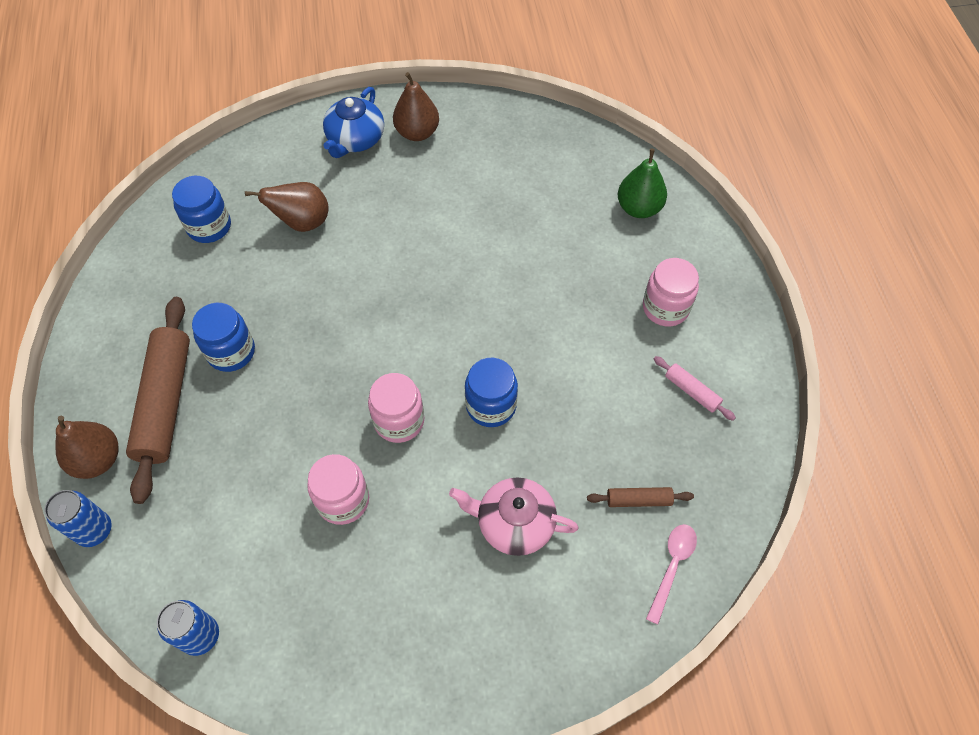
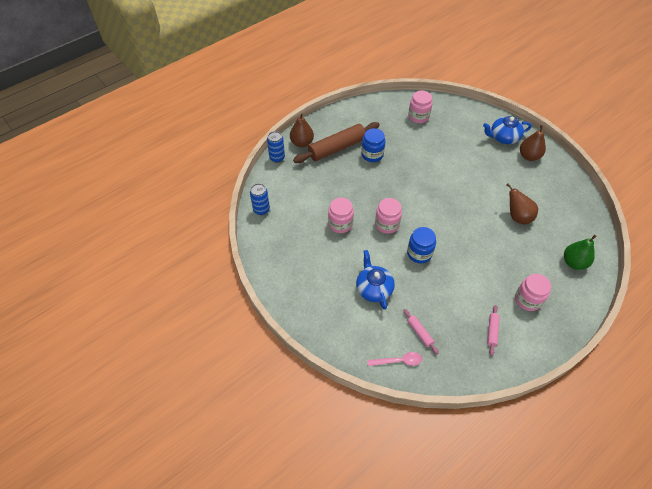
camera: 60 degrees right, 5 degrees down
blue jar [172,176,231,243] -> pink jar [408,90,432,123]
brown pear [245,182,329,232] -> brown pear moved to [507,184,538,224]
pink teapot [449,477,579,556] -> blue teapot [356,250,395,310]
brown rolling pin [587,487,694,507] -> pink rolling pin [403,309,439,354]

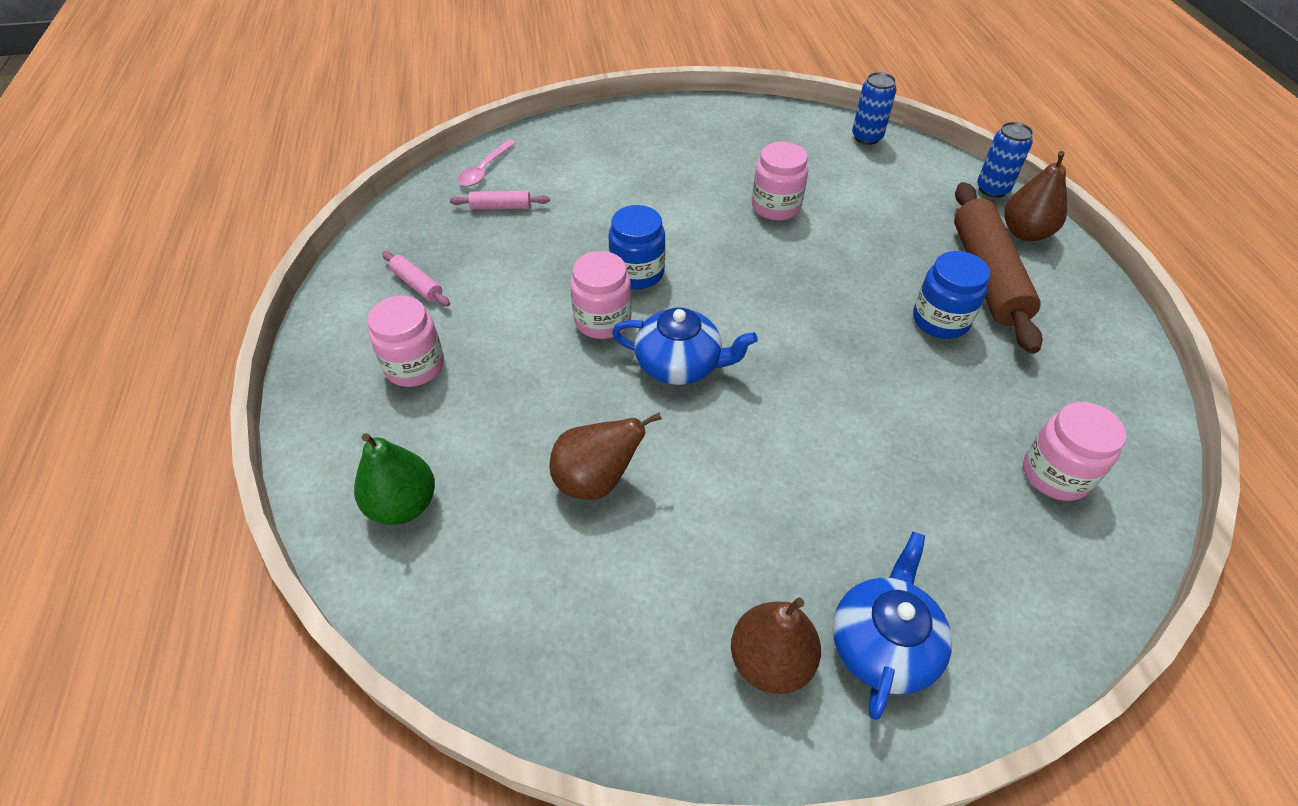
camera: 120 degrees right, 5 degrees down
blue teapot [356,250,395,310] -> blue teapot moved to [612,307,758,385]
pink jar [375,198,402,234] -> pink jar moved to [570,251,632,339]

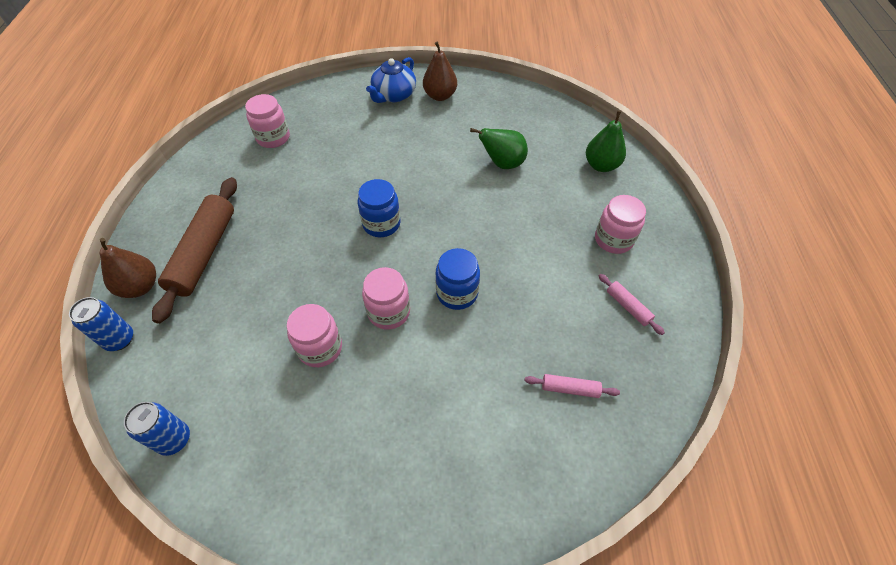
camera: 170 degrees left, 5 degrees up
pink spoon [458,140,516,187] -> none
brown pear [550,413,662,500] -> green pear [470,128,528,169]
pink jar [570,251,632,339] -> pink jar moved to [362,267,410,329]
blue teapot [612,307,758,385] -> none
blue jar [913,251,990,339] -> blue jar moved to [358,179,401,237]

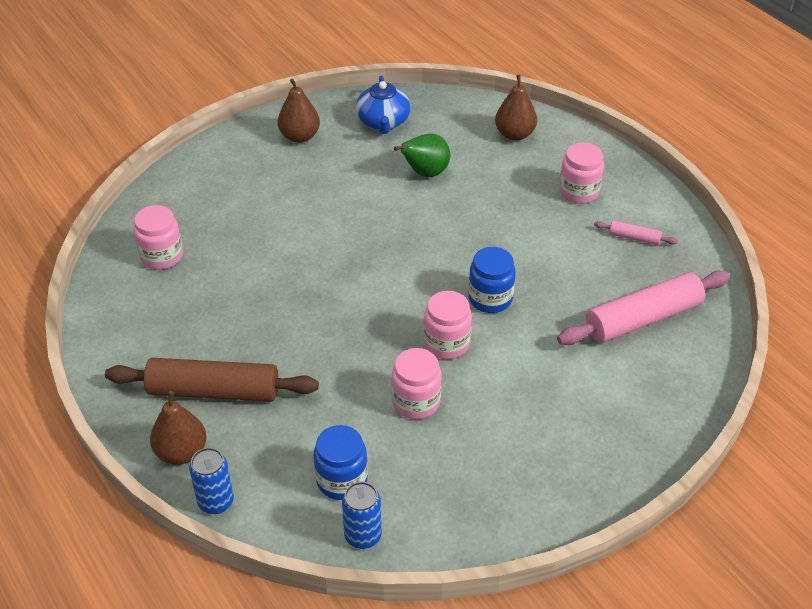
camera: 35 degrees left, 10 degrees down
brown rolling pin [152,177,237,324] -> brown rolling pin turned 60 degrees counterclockwise [105,358,319,402]
blue jar [358,179,401,237] -> blue jar moved to [314,425,368,500]
blue teapot [366,57,416,103] -> blue teapot moved to [356,76,410,134]
pink rolling pin [524,374,620,398] -> pink rolling pin [557,271,730,345], size x2.23
green pear [586,111,626,172] -> brown pear [495,75,537,141]

